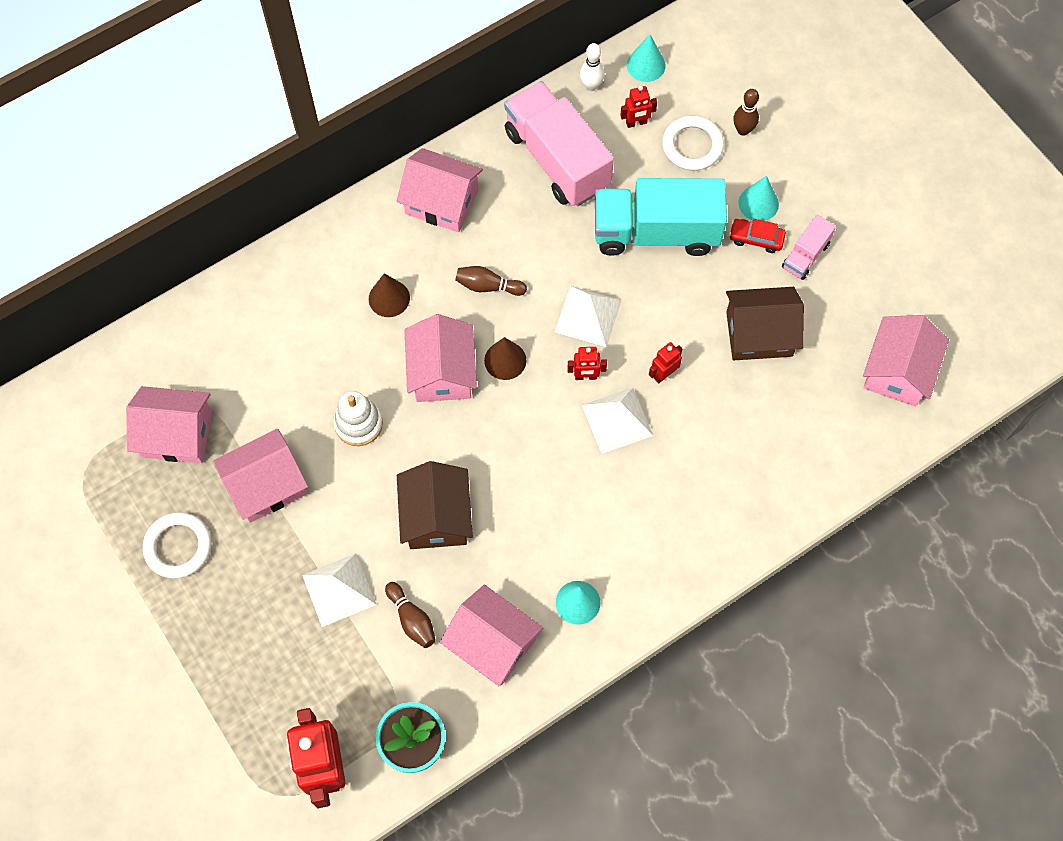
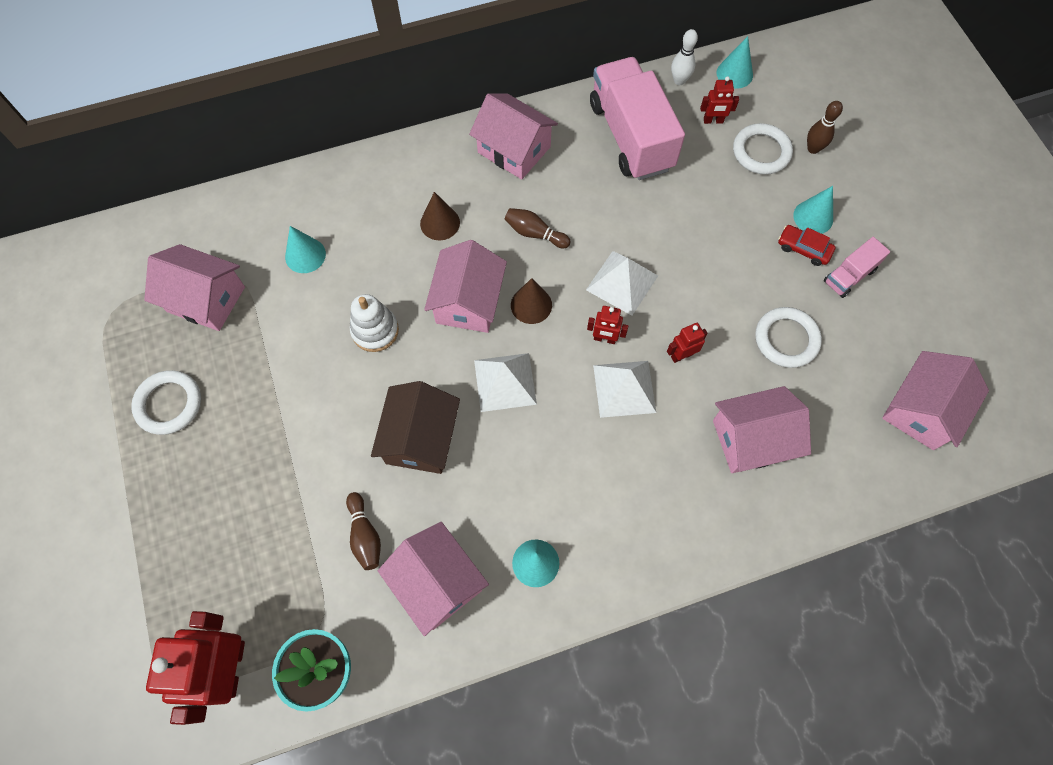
camera: 15 degrees right, 0 degrees up
pink house [213,429,308,523] -> pink house moved to [713,386,811,473]
white pyramid [302,554,377,627] -> white pyramid moved to [474,353,537,412]
turquoise truck [595,178,727,256] -> none
brown house [726,287,804,360] -> white ring [755,307,822,368]
none -> turquoise cone [285,226,326,273]

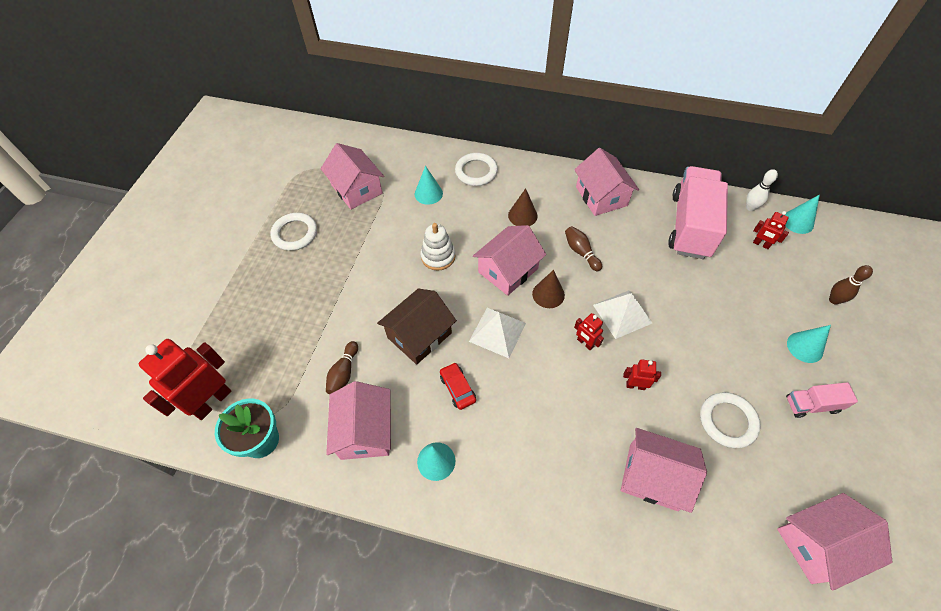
camera: 35 degrees right, 10 degrees down
white pyramid [593,361,656,418] -> none
white ring [733,123,793,175] -> white ring moved to [455,153,498,186]
red car [778,225,835,266] -> red car moved to [440,362,476,410]

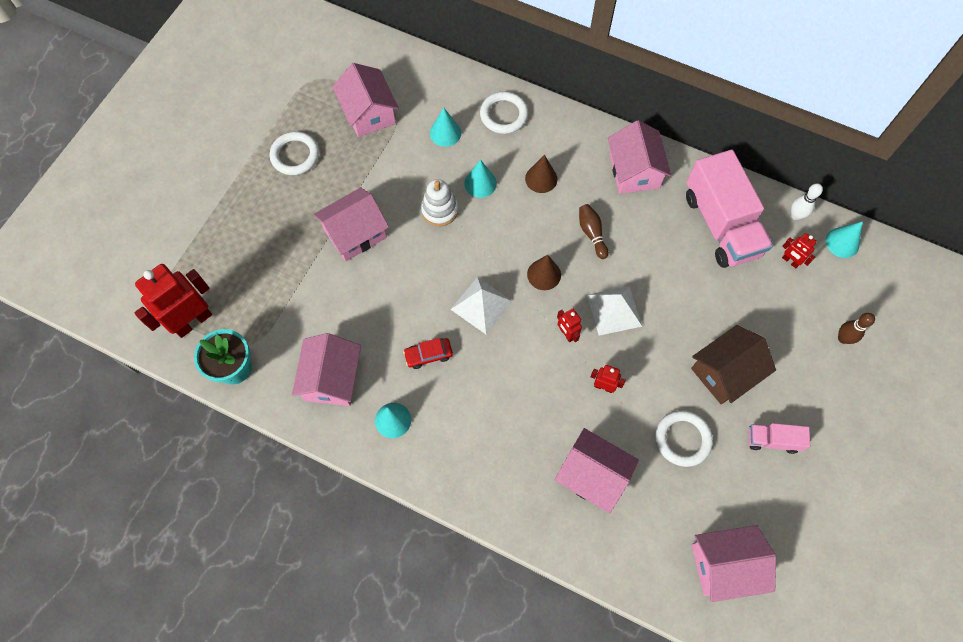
camera: 10 degrees right, 10 degrees up
brown bowling pin [326,341,358,395] -> none
brown house [377,288,457,365] -> brown house moved to [691,325,776,404]
red car [440,362,476,410] -> red car turned 90 degrees counterclockwise [403,338,453,369]
pink house [473,225,546,296] -> pink house moved to [314,187,389,262]
pink truck [668,166,728,259] -> pink truck turned 135 degrees clockwise [686,150,773,268]
turquoise cone [787,325,831,363] -> turquoise cone moved to [464,160,497,198]

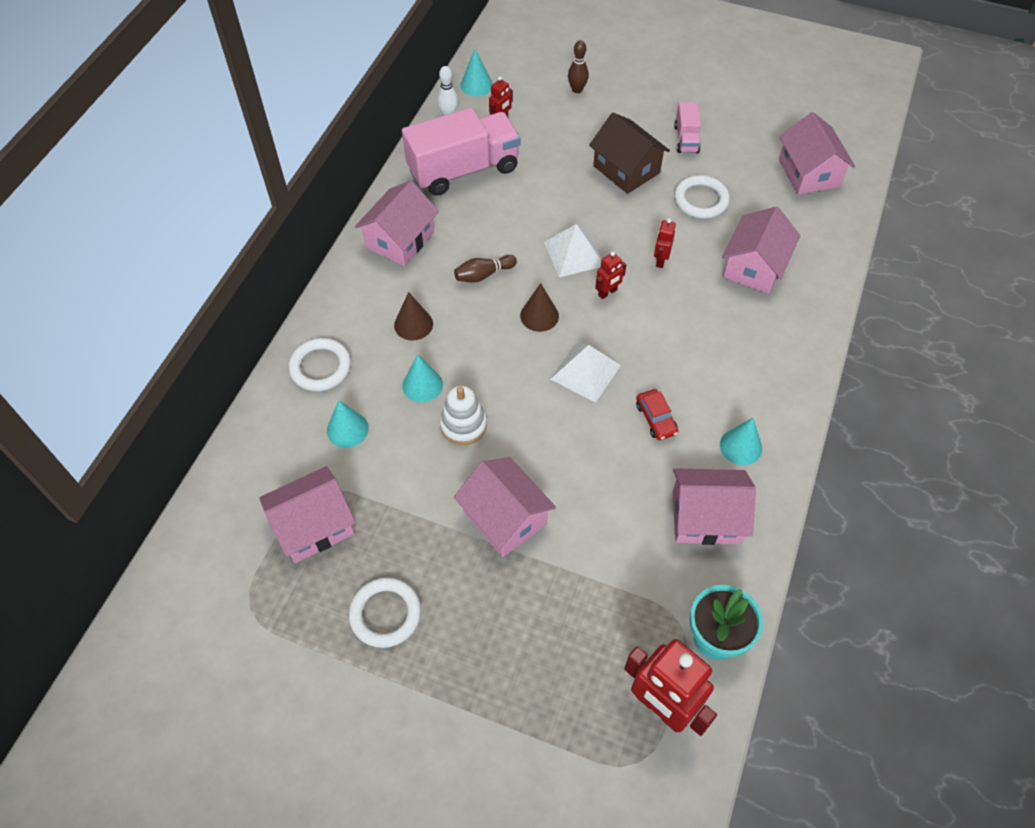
camera: 95 degrees left, 10 degrees down
pink house [608,120,672,194] -> pink house turned 45 degrees counterclockwise [355,181,439,266]

